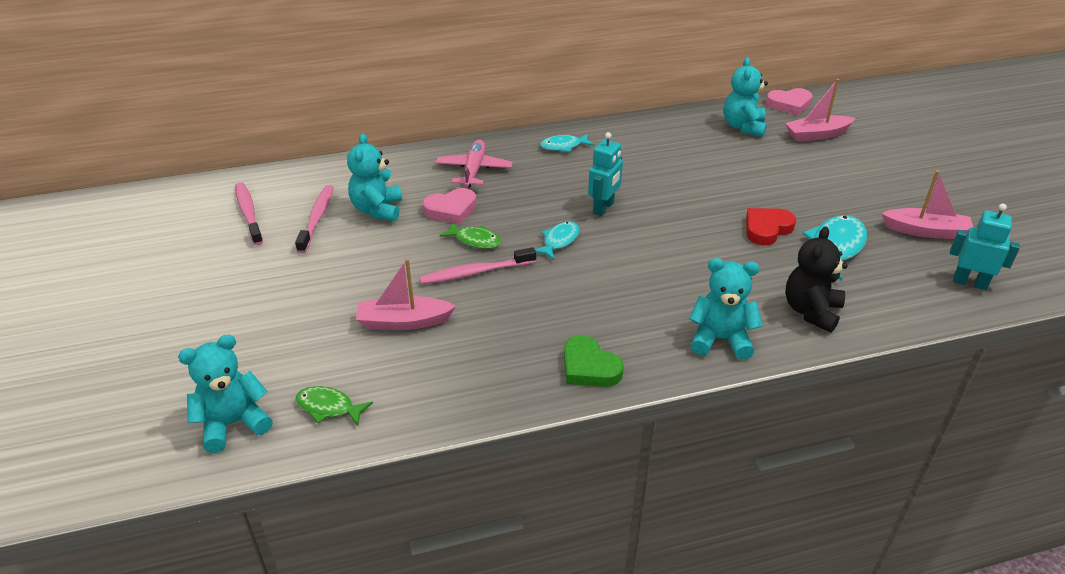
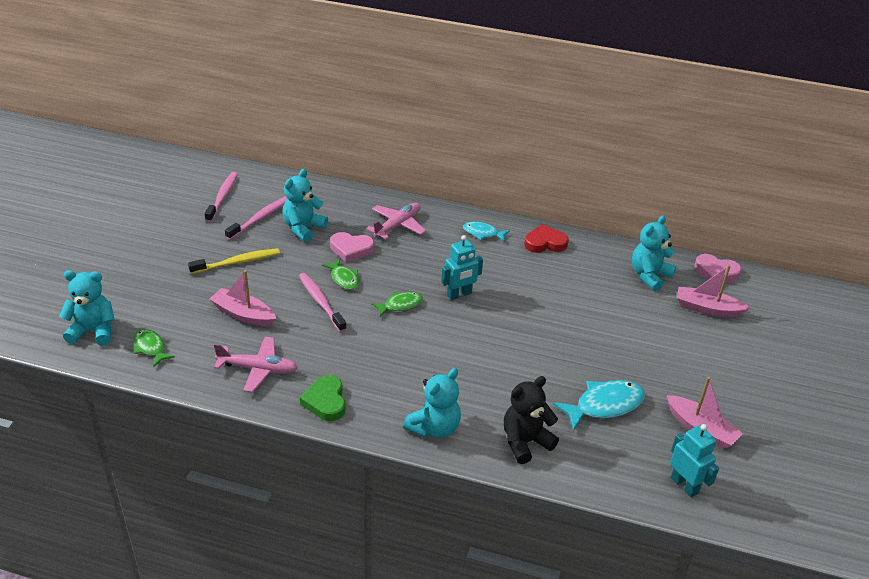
camera: 30 degrees right, 0 degrees up
pink toothbrush [419,247,536,284] -> pink toothbrush turned 45 degrees clockwise [299,273,347,332]
turquoise fish [535,221,579,260] -> green fish [371,292,423,317]
turquoise teddy bear [689,258,762,360] -> turquoise teddy bear turned 90 degrees clockwise [403,368,461,438]
red heart [746,208,796,245] -> red heart moved to [524,224,569,253]
none -> yellow toothbrush [188,248,280,274]
none -> pink plane [214,337,298,392]

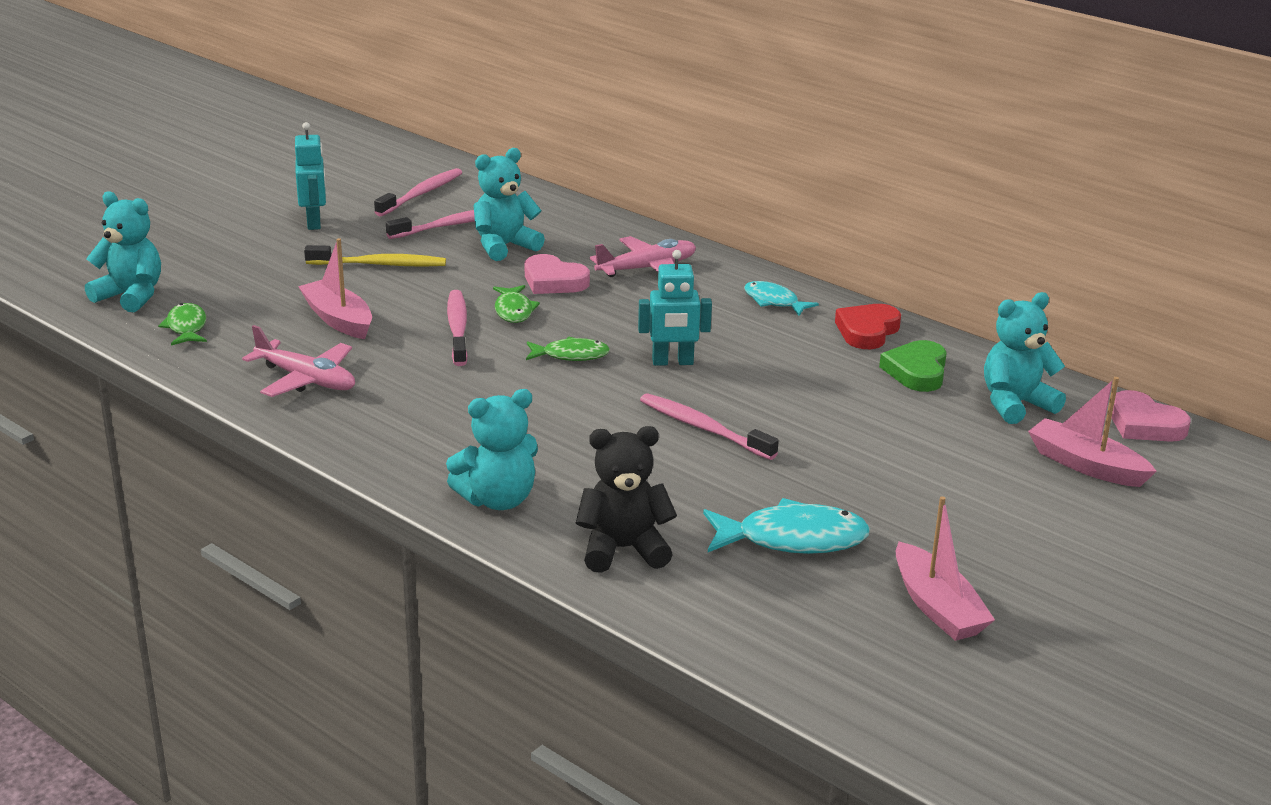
camera: 25 degrees right, 10 degrees down
green heart [300,375,346,421] -> green heart moved to [879,340,947,392]
red heart [524,224,569,253] -> red heart turned 75 degrees counterclockwise [835,304,901,349]
turquoise robot [670,424,719,498] -> turquoise robot moved to [295,122,326,230]
none -> pink toothbrush [640,393,779,460]

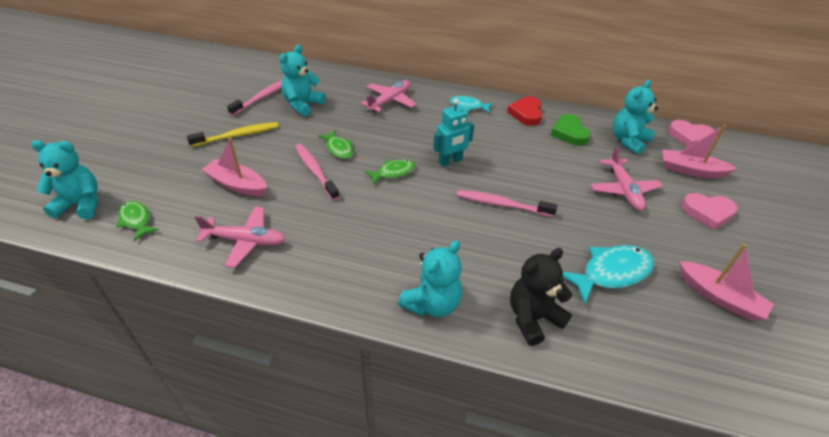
camera: 25 degrees left, 15 degrees up
turquoise robot [295,122,326,230] -> none
pink toothbrush [374,168,462,216] -> none
pink heart [525,254,590,294] -> pink heart moved to [681,193,738,230]
none -> pink plane [590,146,663,211]

